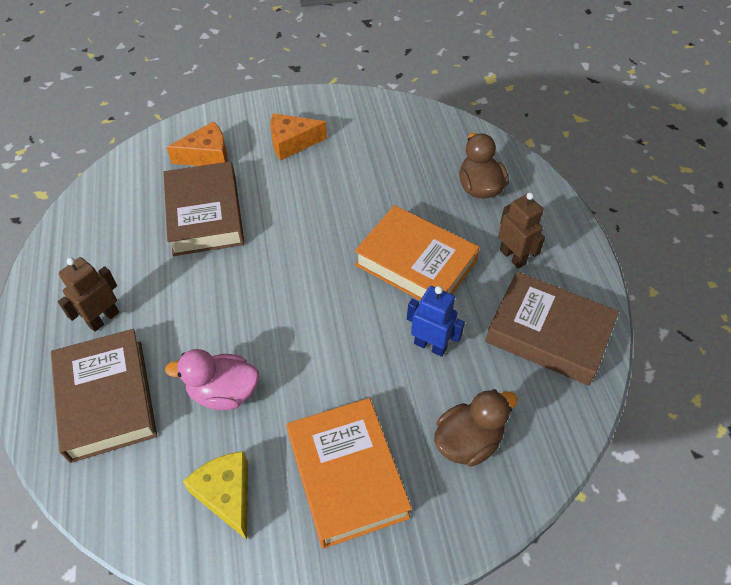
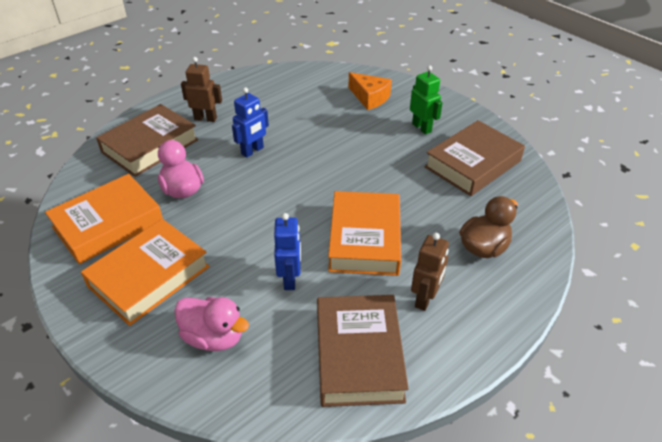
camera: 60 degrees right, 10 degrees down
brown book [163,161,245,256] -> brown book moved to [425,120,525,196]
yellow cheese [183,451,248,540] -> orange book [45,174,163,264]
orange cheese [270,113,327,160] -> green robot [410,66,443,135]
brown duck [434,389,518,467] -> pink duck [174,297,249,351]
none -> blue robot [232,87,269,158]

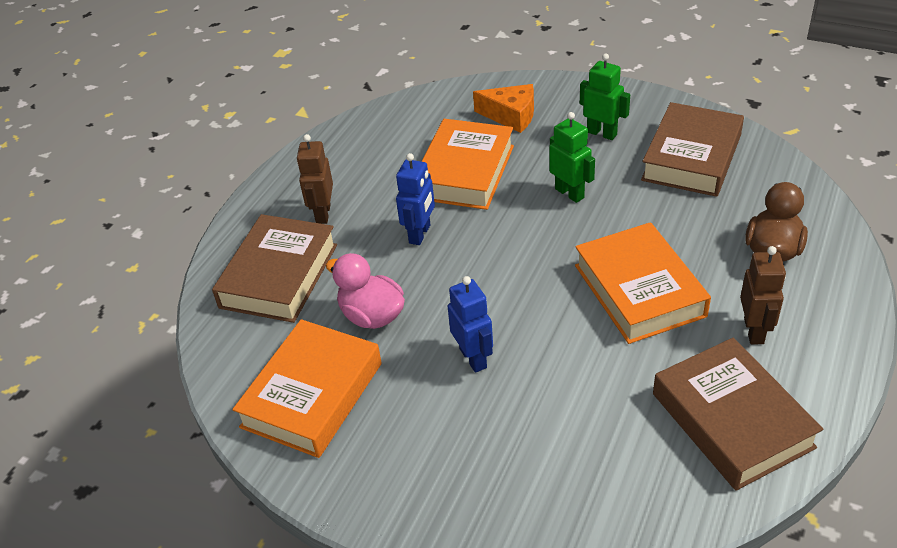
camera: 20 degrees left, 0 degrees up
orange book [81,219,210,326] -> orange book moved to [421,119,514,210]
pink duck [174,297,249,351] -> none
brown robot [181,57,222,122] -> brown robot turned 75 degrees counterclockwise [297,134,333,224]
blue robot [274,213,301,290] -> blue robot moved to [448,276,493,373]
none -> green robot [549,112,595,203]

